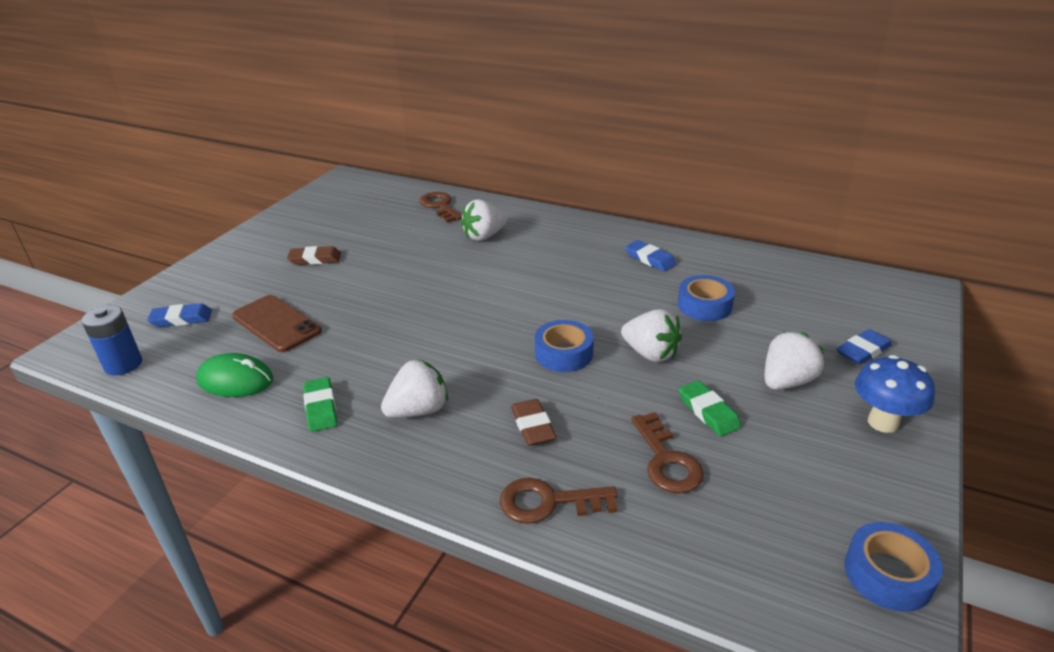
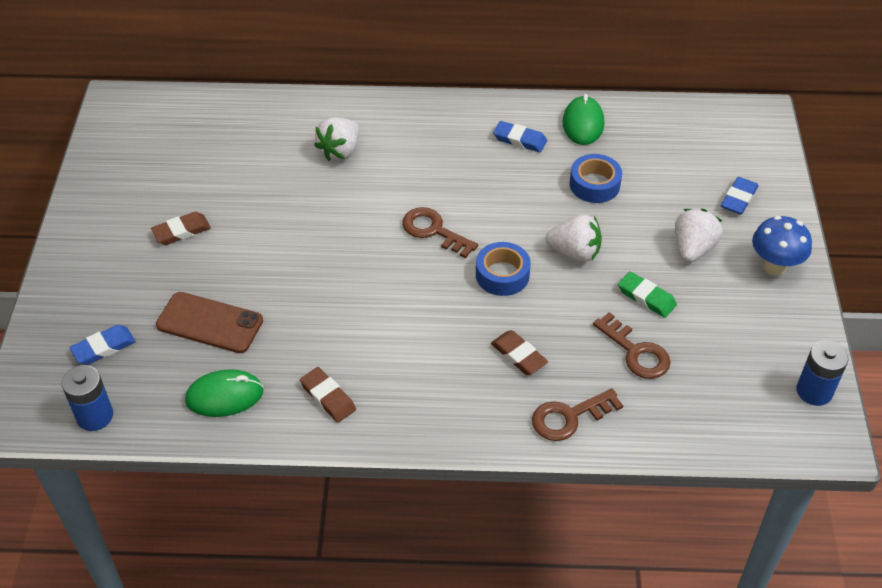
camera: 25 degrees left, 15 degrees up
green eraser [303,377,337,432] -> brown eraser [300,367,356,423]
white strawberry [381,359,448,418] -> none
brown key [419,192,462,223] -> brown key moved to [402,207,478,258]
blue tape [844,522,943,612] -> blue battery [797,340,848,406]
none -> green mouse [563,94,604,145]

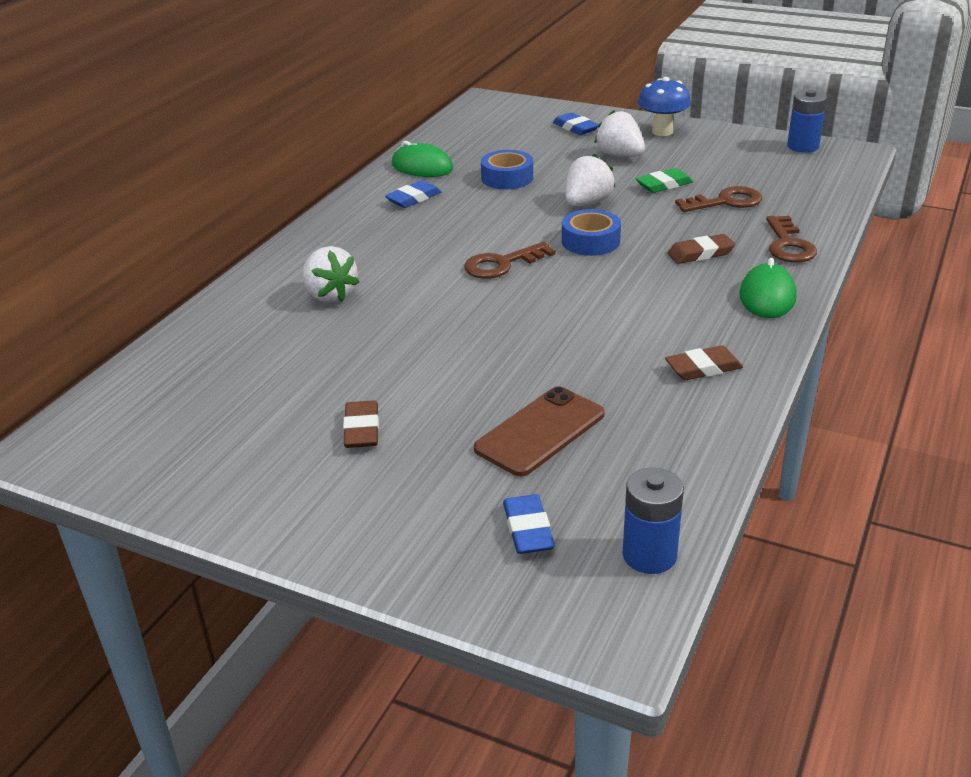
camera: 65 degrees left, 15 degrees down
green mouse [185,369,263,417] -> green mouse moved to [739,258,796,318]

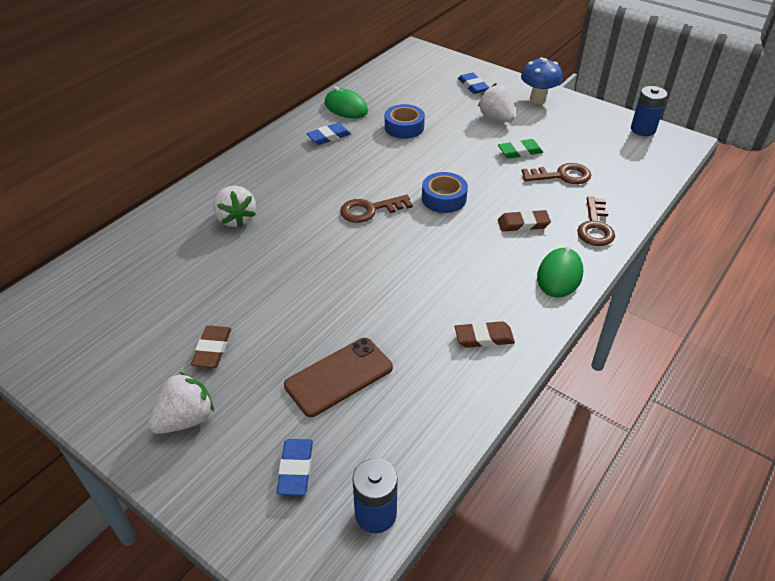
camera: 10 degrees right, 10 degrees up
white strawberry [565,154,615,206] -> white strawberry moved to [148,372,214,434]

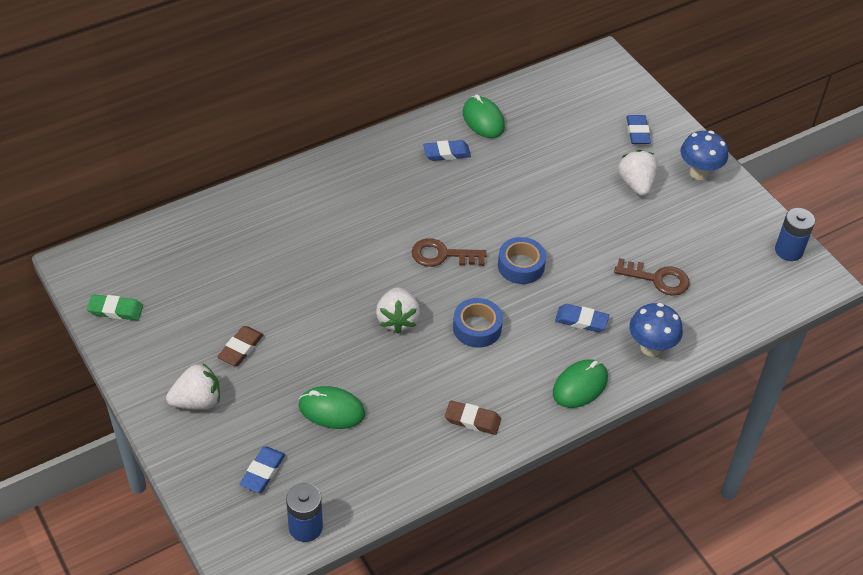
camera: 20 degrees right, 5 degrees up
white strawberry [213,186,256,228] -> white strawberry moved to [376,287,420,334]
brown phone [284,338,393,417] -> green mouse [299,386,365,429]
blue tape [385,104,425,139] -> blue tape moved to [453,298,503,348]
green eraser [498,139,543,159] -> green eraser moved to [87,294,143,320]
brown eraser [498,210,551,232] -> blue eraser [555,304,609,332]
brown key [577,197,615,246] -> blue mushroom [629,303,683,356]

